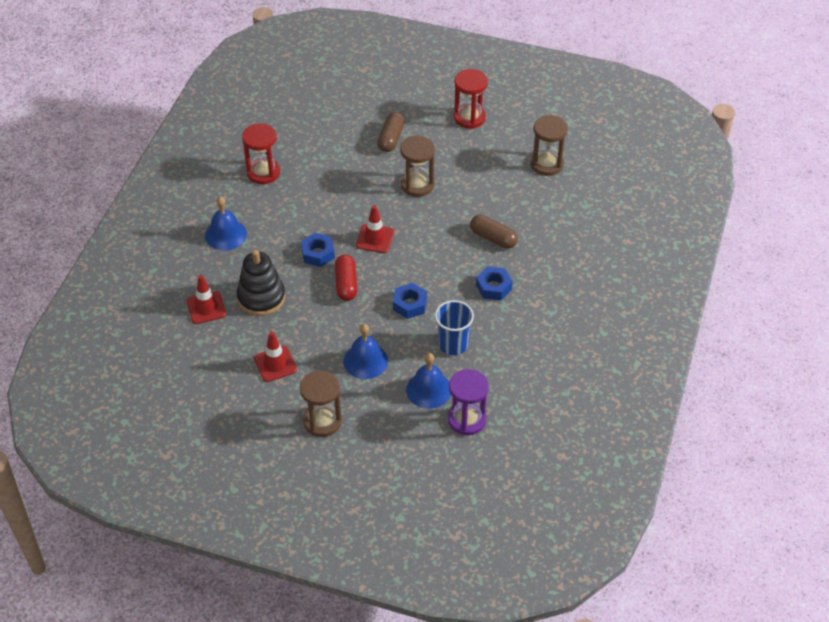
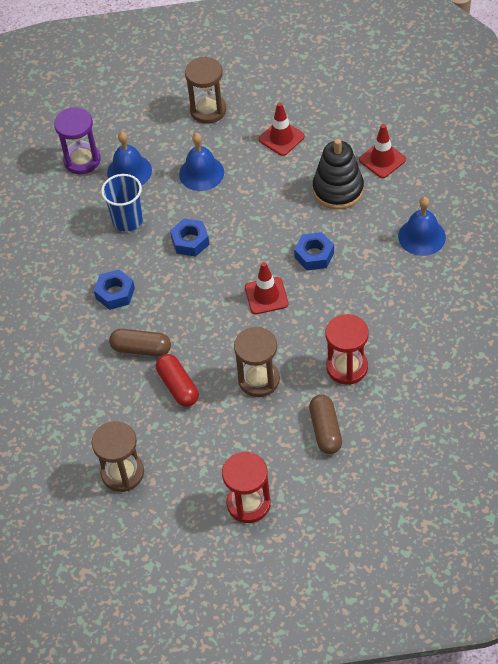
camera: 160 degrees right, 5 degrees up
red hourglass [242,123,280,184] -> red hourglass moved to [325,314,369,385]
red capsule [335,254,357,301] -> red capsule moved to [156,354,199,407]

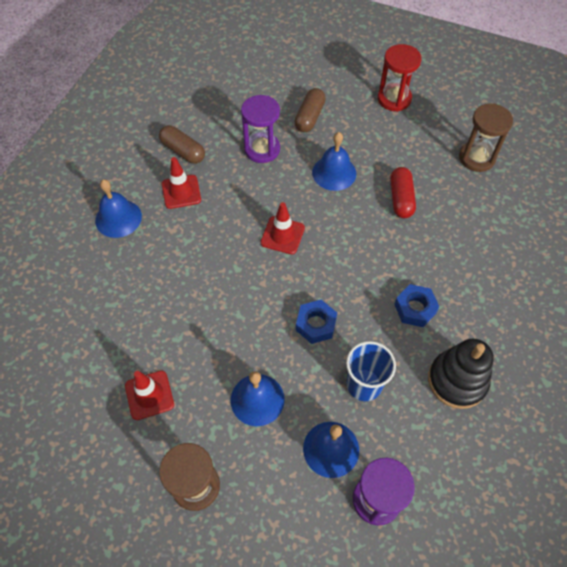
camera: 155 degrees left, 5 degrees up
brown capsule [109,329,171,357] -> brown capsule moved to [159,125,205,164]
brown hourglass [234,327,280,397] -> blue bell [312,132,356,191]
blue nut [294,232,334,271] -> none
black stacking toy [313,139,364,209] -> black stacking toy moved to [428,339,494,409]
red hourglass [325,314,369,385] -> purple hourglass [241,95,280,163]
red traffic cone [359,124,406,178] -> red traffic cone moved to [162,157,201,209]

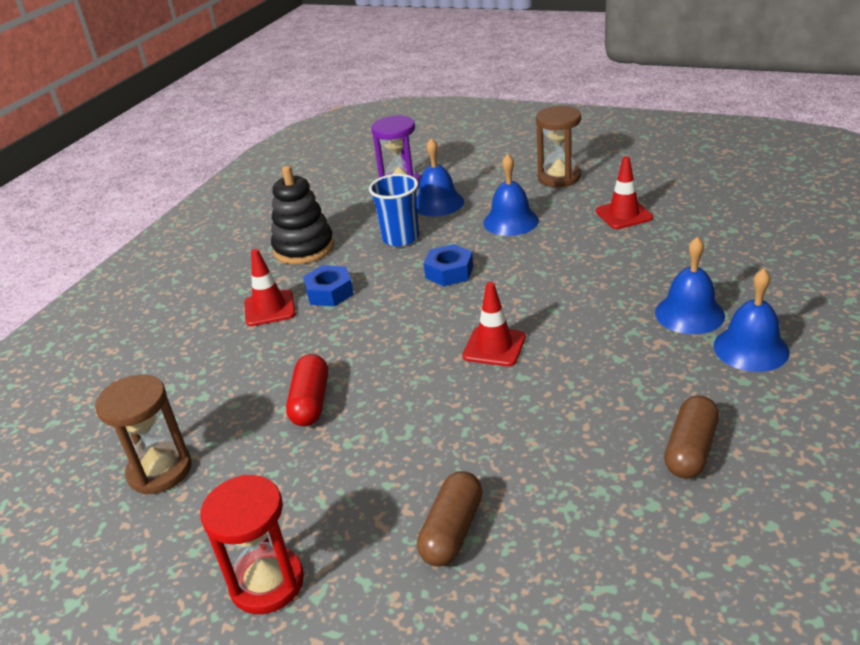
camera: 175 degrees left, 25 degrees down
brown capsule [159,125,205,164] -> brown capsule turned 75 degrees clockwise [664,395,719,479]
red traffic cone [162,157,201,209] -> red traffic cone moved to [244,249,295,326]
purple hourglass [241,95,280,163] -> none
blue bell [312,132,356,191] -> blue bell moved to [655,237,725,334]

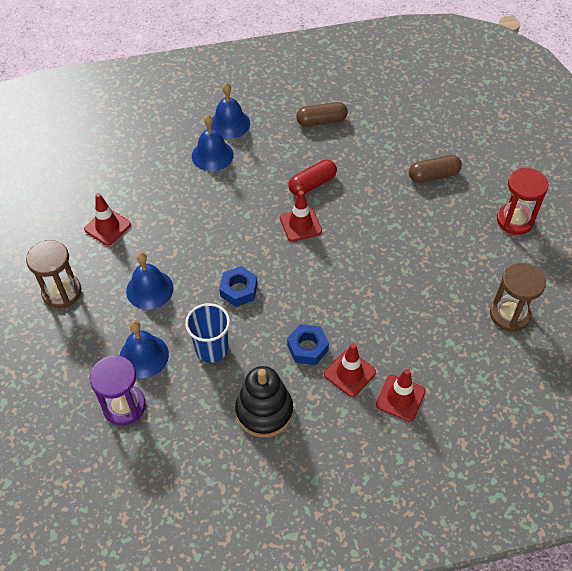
camera: 130 degrees left, 20 degrees up
red capsule [286,354,328,426] -> red capsule moved to [288,160,337,196]
none -> red traffic cone [376,369,425,422]

